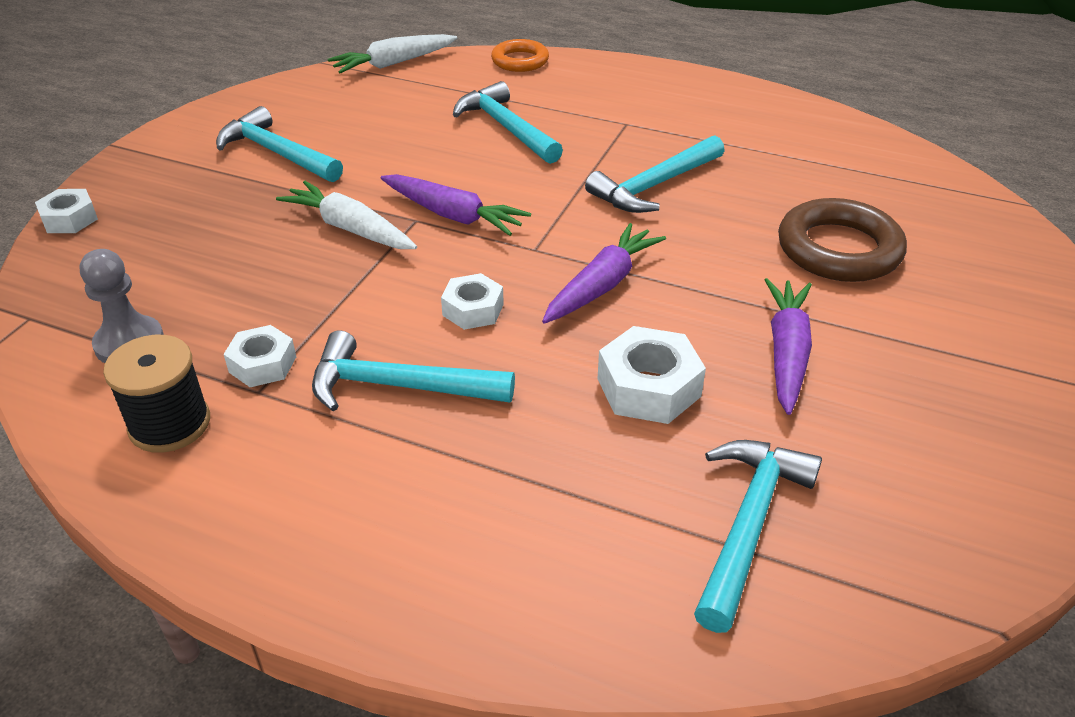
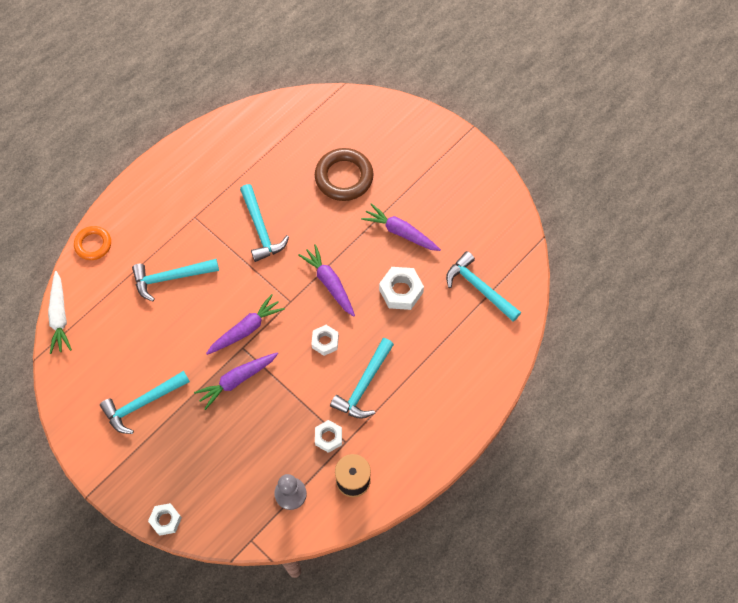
camera: 70 degrees left, 25 degrees up
white carrot [276,181,417,249] -> purple carrot [194,353,278,410]

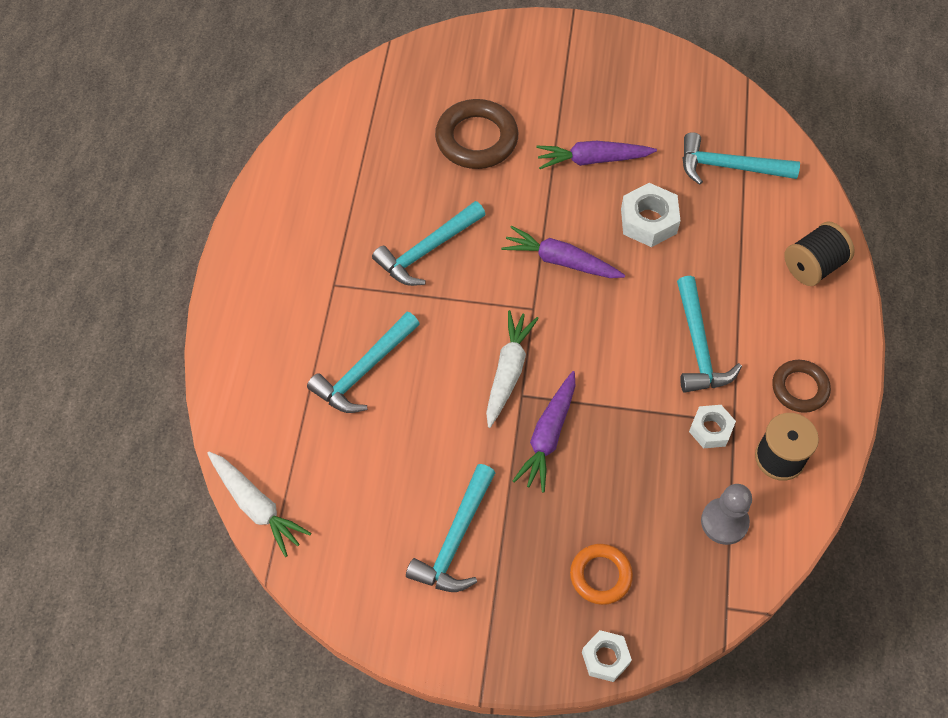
camera: 35 degrees left, 5 degrees down
orange ring [74,226,111,260] -> orange ring moved to [570,544,633,605]
purple carrot [206,294,285,355] -> white carrot [486,310,539,428]
turquoise hammer [240,184,289,262] -> turquoise hammer turned 105 degrees clockwise [372,201,485,286]
white nut [311,325,339,356] -> none
none -> brown ring [772,360,831,413]
none -> black spool [784,222,855,286]

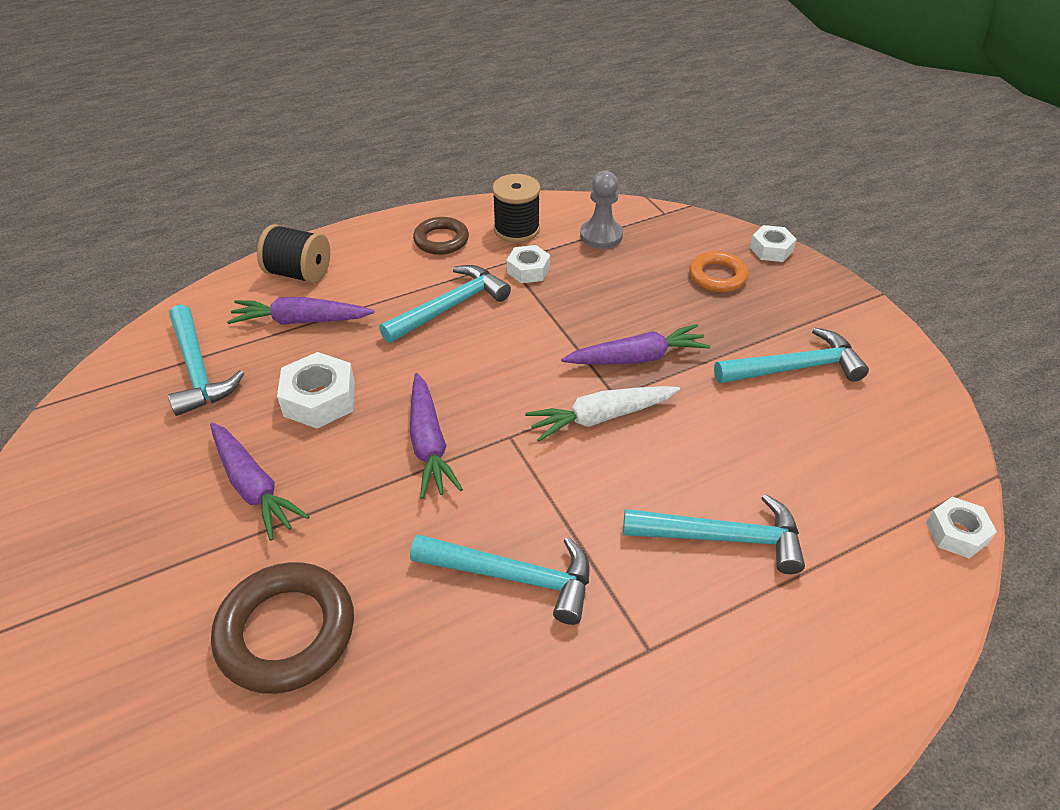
camera: 125 degrees left, 15 degrees down
white carrot [207,452,311,557] -> white nut [926,497,997,558]
none -> purple carrot [227,297,374,325]

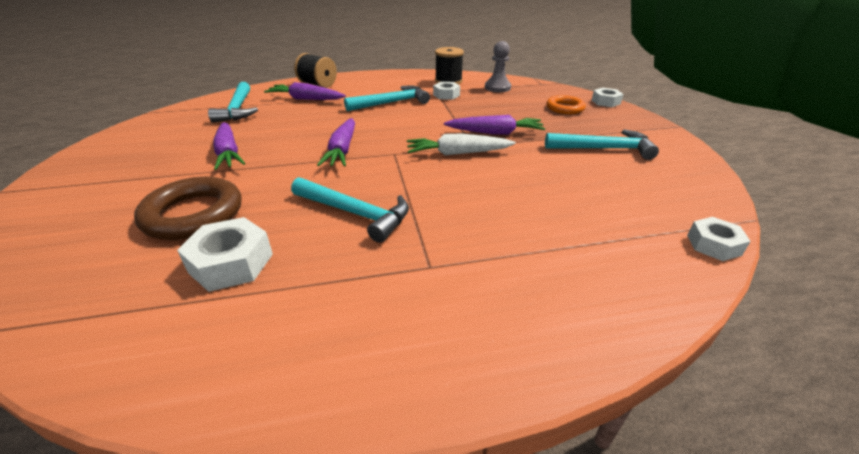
camera: 15 degrees right, 10 degrees down
white nut [277,352,355,429] -> white nut moved to [177,217,273,292]
brown ring [413,217,469,255] -> none
turquoise hammer [623,494,805,574] -> none

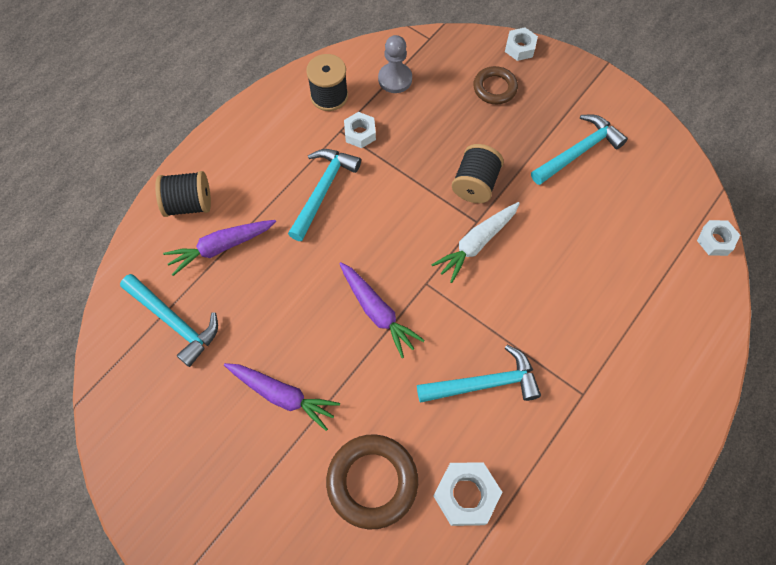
camera: 40 degrees left, 30 degrees up
purple carrot [444,115,546,135] -> black spool [452,144,504,203]
orange ring [546,95,586,114] -> brown ring [473,66,518,104]

